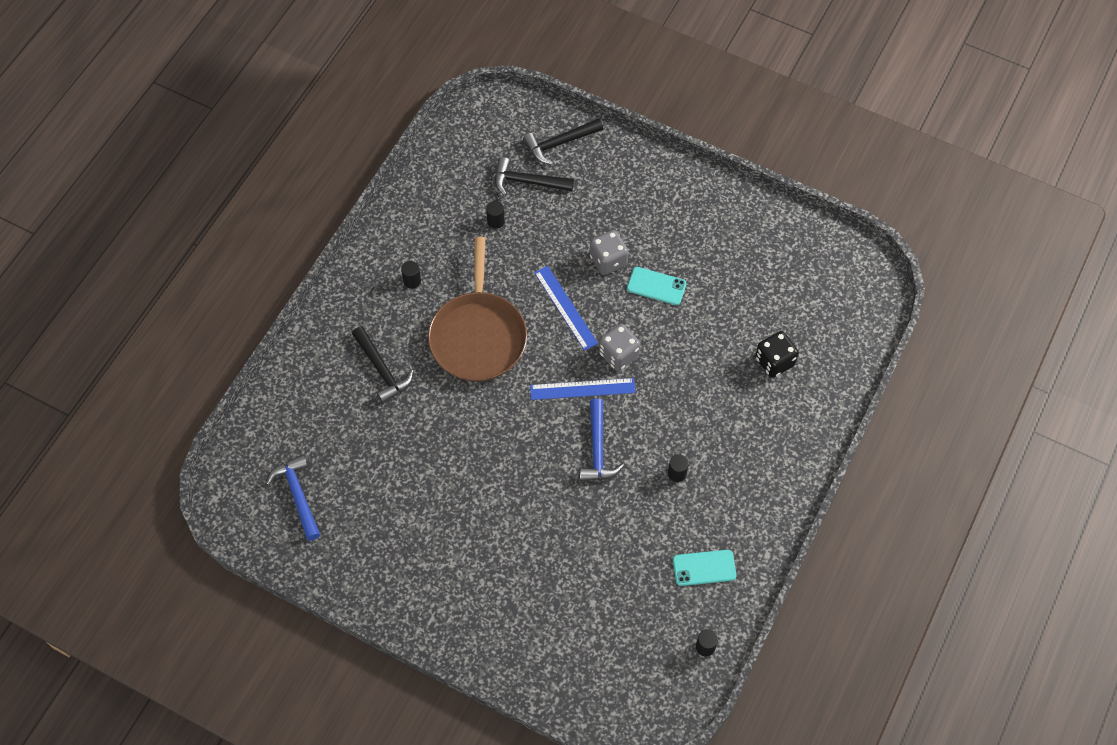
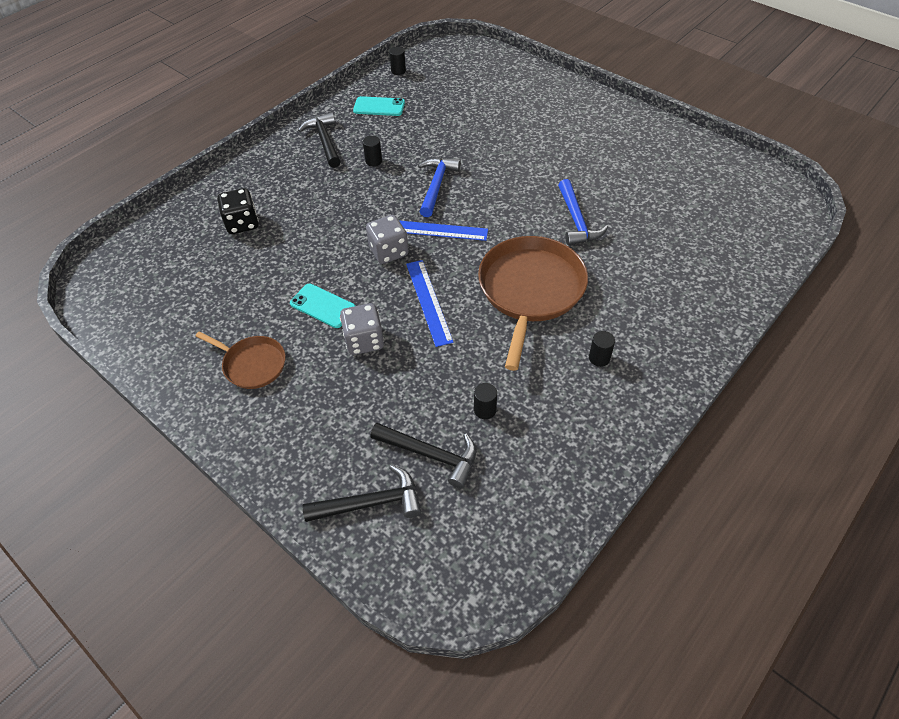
camera: 165 degrees left, 10 degrees down
blue hammer [266,455,320,541] -> blue hammer moved to [558,179,608,246]
black hammer [352,326,414,404] -> black hammer moved to [298,112,341,168]
none -> brown pan [196,331,286,389]

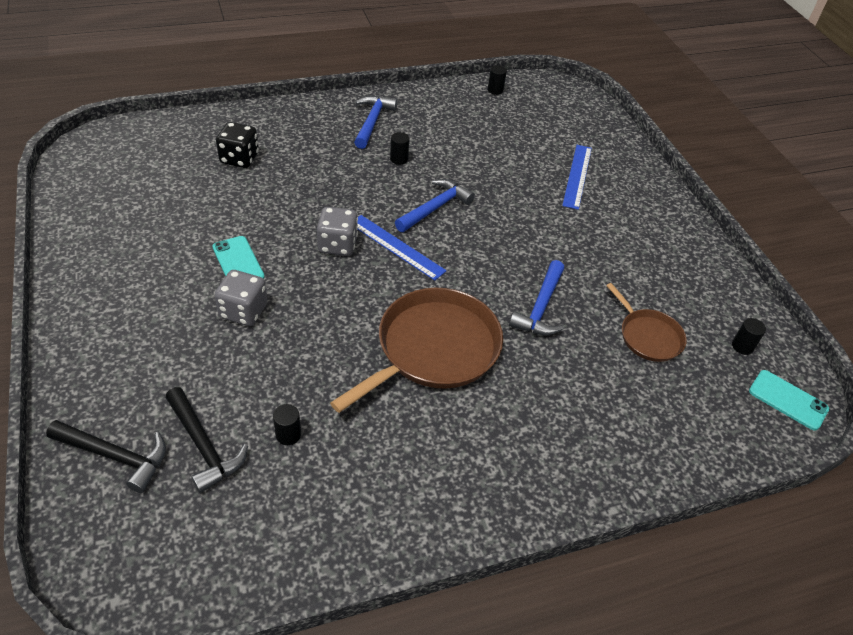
camera: 25 degrees right, 5 degrees down
brown pan [196,331,286,389] -> brown pan moved to [606,283,687,362]
black hammer [298,112,341,168] -> blue hammer [354,96,398,149]
turquoise phone [353,96,405,116] -> turquoise phone moved to [749,370,829,431]
blue ruler [406,260,454,347] -> blue ruler moved to [562,145,592,210]
black cylinder [589,331,615,367] -> black cylinder moved to [732,318,766,355]

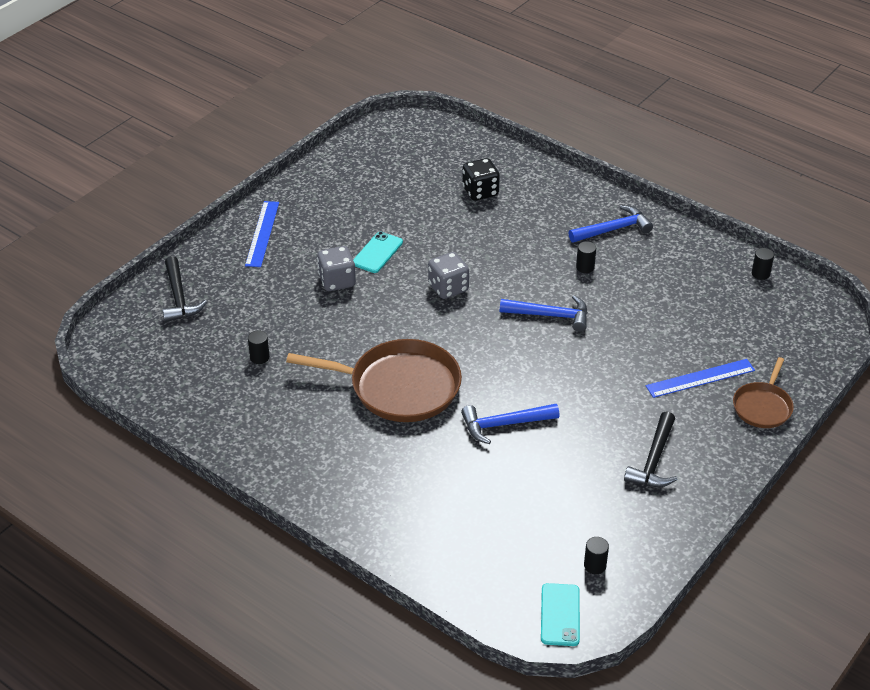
camera: 60 degrees right, 5 degrees down
black hammer [165,387,248,493] -> black hammer moved to [624,411,678,487]
blue ruler [357,215,447,280] -> blue ruler moved to [245,201,279,267]
brown pan [606,283,687,362] -> brown pan moved to [733,357,794,428]

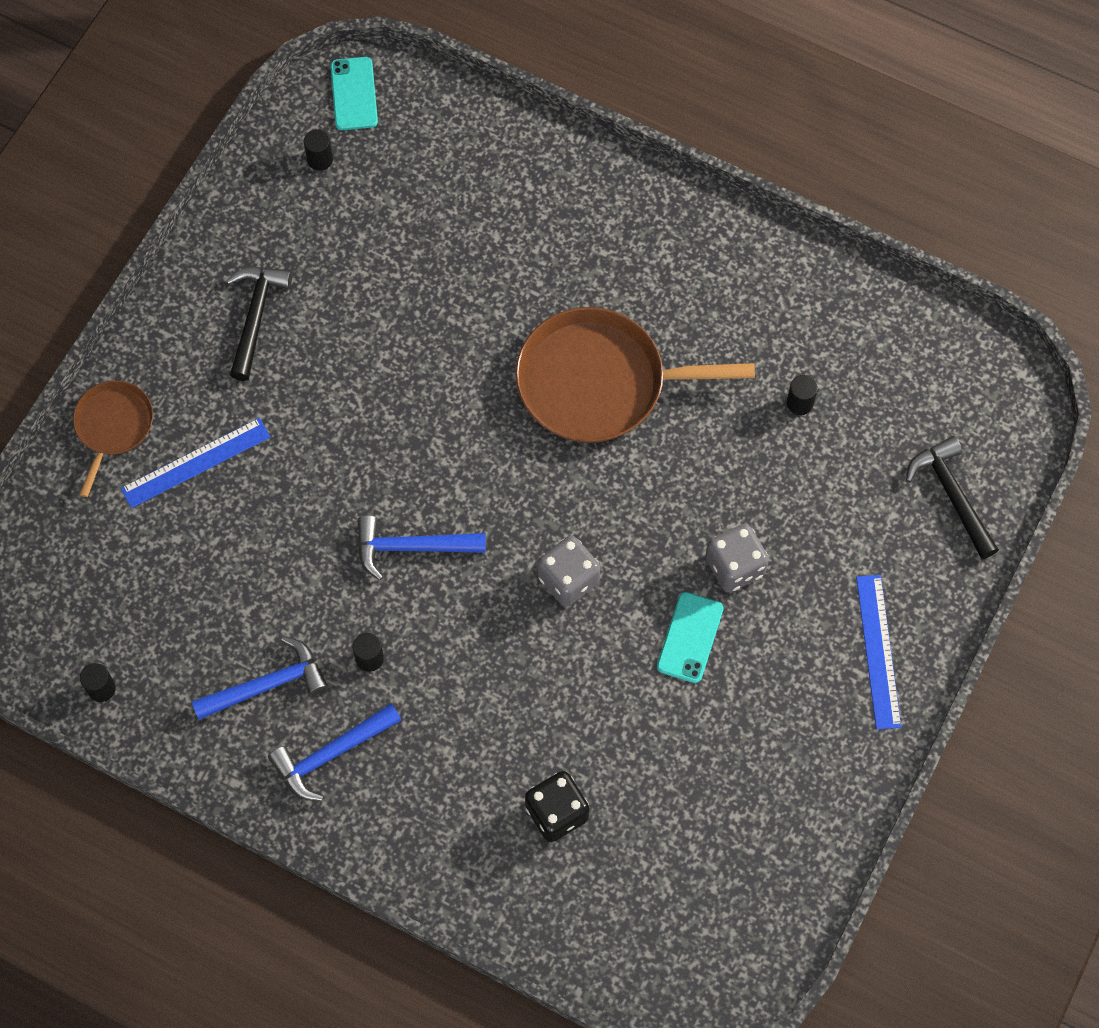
camera: 170 degrees right, 25 degrees up
blue hammer [461,404,559,444] -> blue hammer moved to [191,636,328,720]

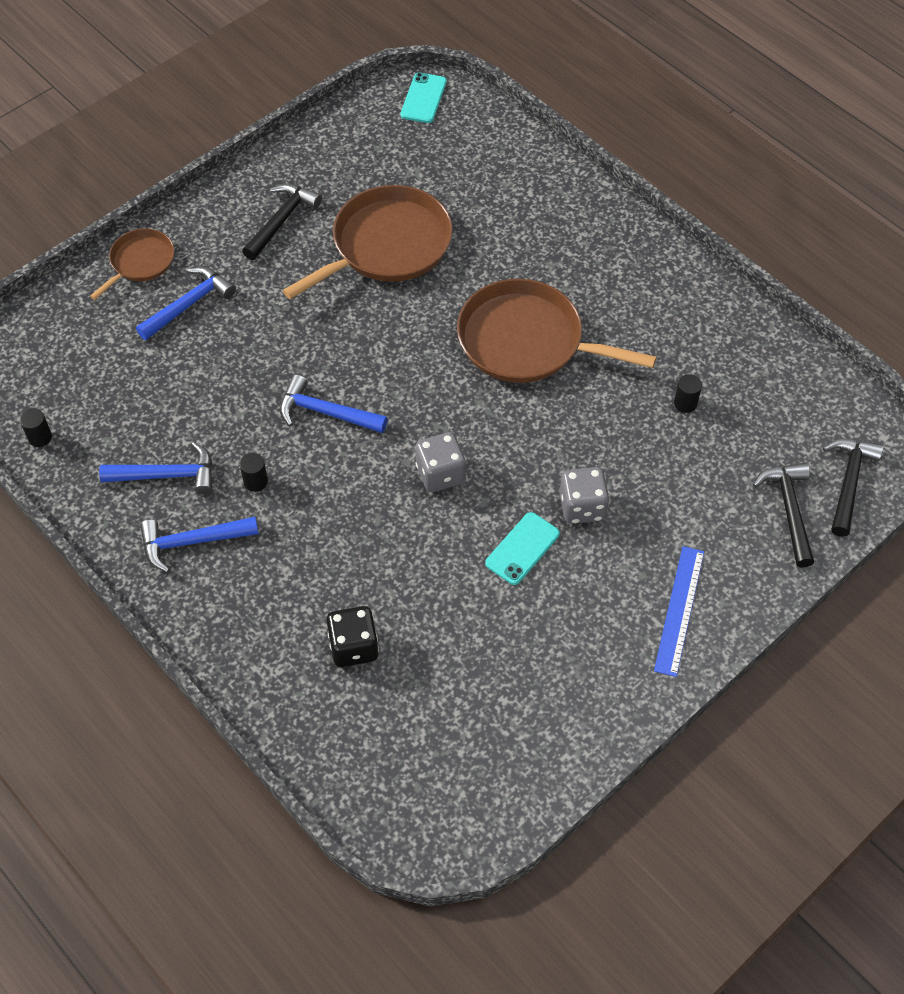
camera: 20 degrees right, 10 degrees down
blue ruler [121,418,270,508] -> blue hammer [136,267,236,340]
black cylinder [304,129,333,171] -> none
none -> brown pan [282,185,453,299]
none -> black hammer [823,438,884,537]

